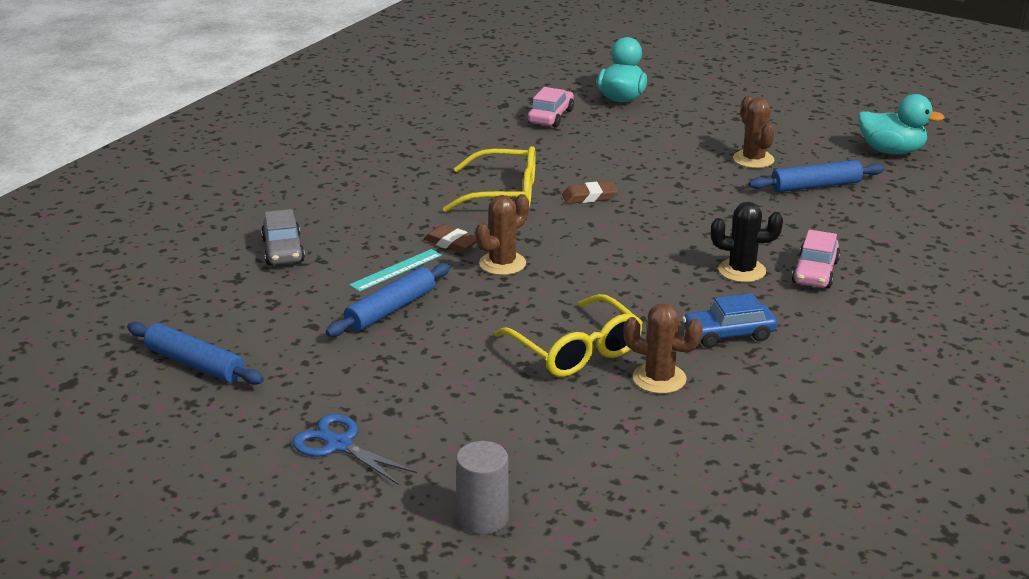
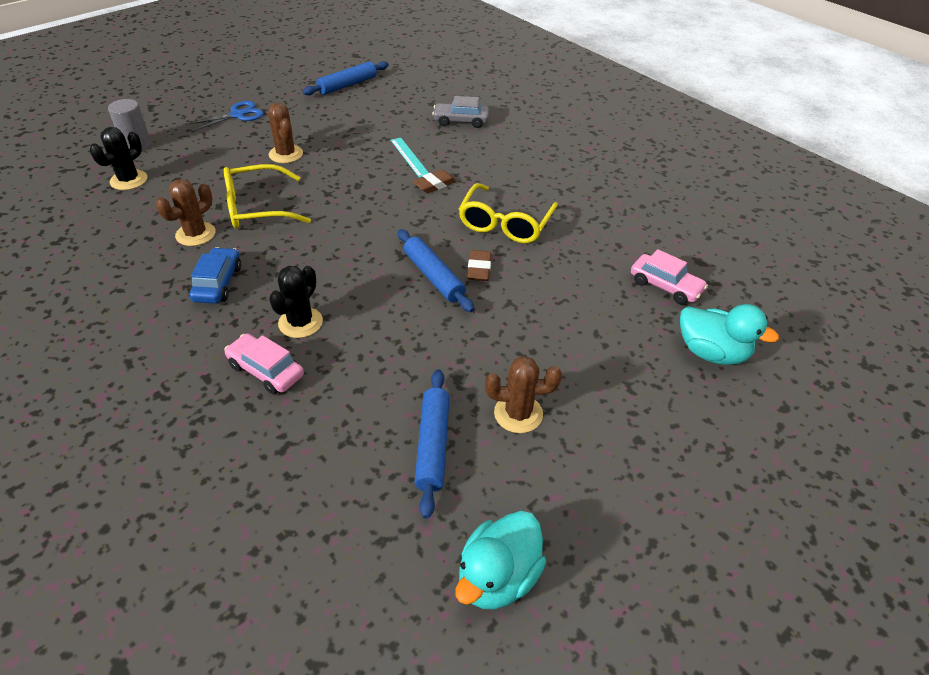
camera: 105 degrees right, 15 degrees up
blue rolling pin [326,263,450,337] -> blue rolling pin moved to [398,229,474,312]
brown cactus [475,194,529,275] -> brown cactus moved to [268,103,303,163]
none -> black cactus [90,127,147,190]

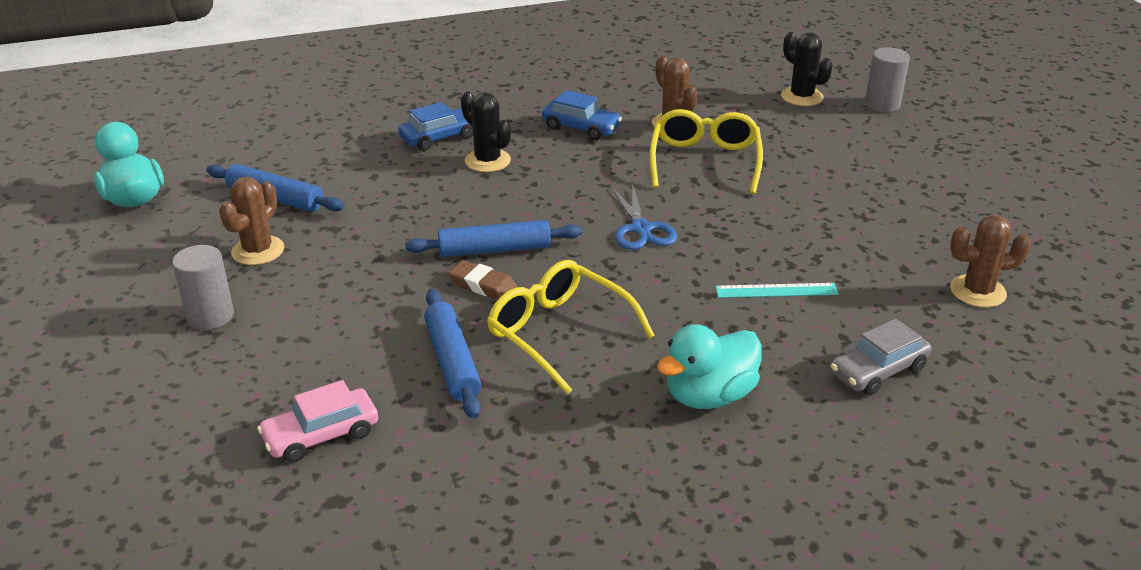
camera: 115 degrees right, 10 degrees down
blue scissors [185,101,264,132] -> blue scissors moved to [611,183,677,250]
pink car [224,333,304,394] -> blue car [398,102,473,151]
brown cactus [268,103,303,163] -> brown cactus moved to [950,215,1031,307]
blue rolling pin [303,61,389,95] -> blue rolling pin moved to [424,289,481,419]
brown eraser [412,169,457,193] -> none
grey car [432,96,489,128] -> grey car turned 150 degrees counterclockwise [831,319,931,396]
turquoise duck [680,304,779,365] -> turquoise duck moved to [657,324,762,409]
none -> grey cylinder [172,245,234,330]

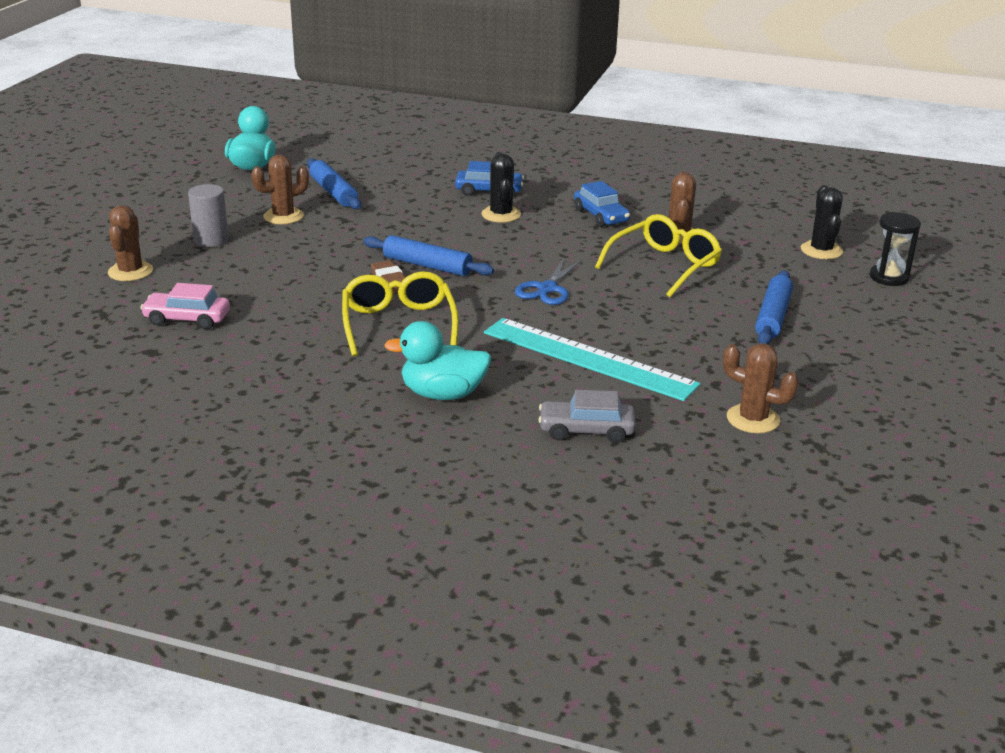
camera: 35 degrees right, 5 degrees down
blue rolling pin [424,289,481,419] -> blue rolling pin moved to [755,270,793,344]
turquoise ruler [715,283,839,298] -> turquoise ruler [484,318,701,401], size x2.11
grey cylinder [865,47,910,112] -> black hourglass [870,212,921,286]
none -> brown cactus [108,205,153,281]

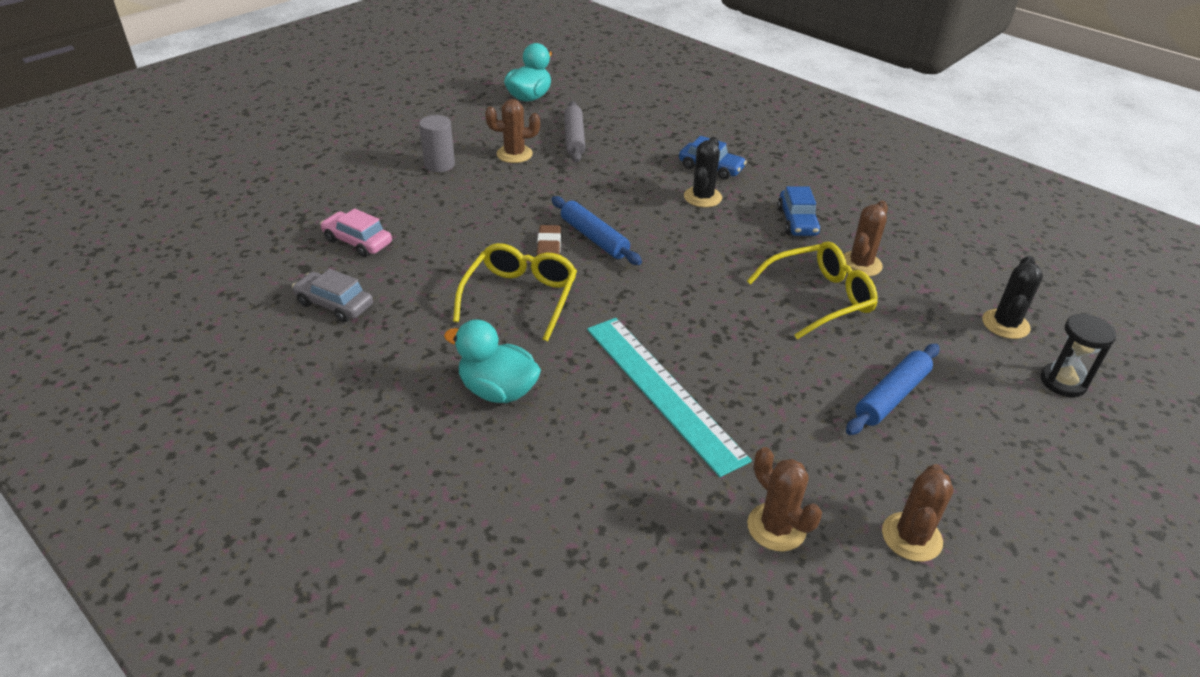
camera: 25 degrees right, 10 degrees up
brown cactus [108,205,153,281] -> brown cactus moved to [882,464,954,562]
blue rolling pin [307,158,361,209] -> grey rolling pin [564,101,585,163]
blue scissors [515,258,582,305] -> none
grey car [538,390,636,443] -> grey car moved to [292,269,373,322]

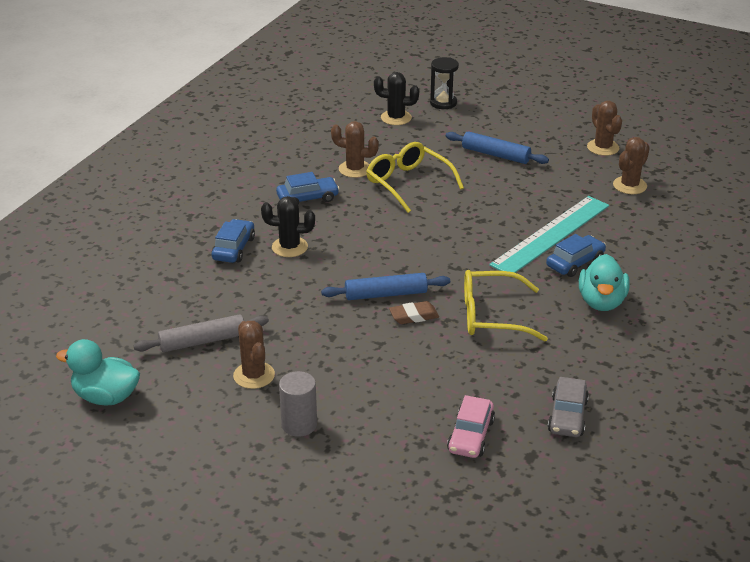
camera: 105 degrees left, 5 degrees down
blue rolling pin [552,196,642,265] -> blue rolling pin turned 45 degrees clockwise [321,273,450,300]
brown cactus [882,464,954,562] -> brown cactus turned 60 degrees clockwise [587,101,622,156]
none -> blue car [546,234,606,277]

